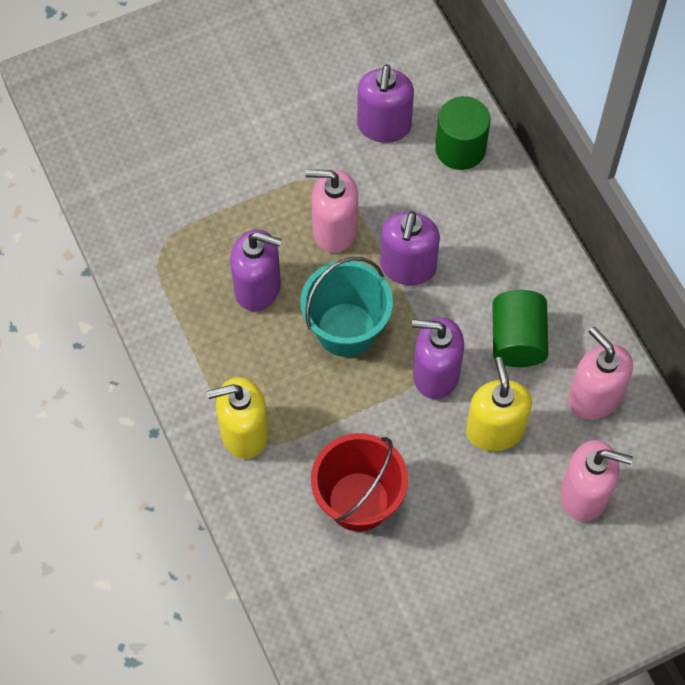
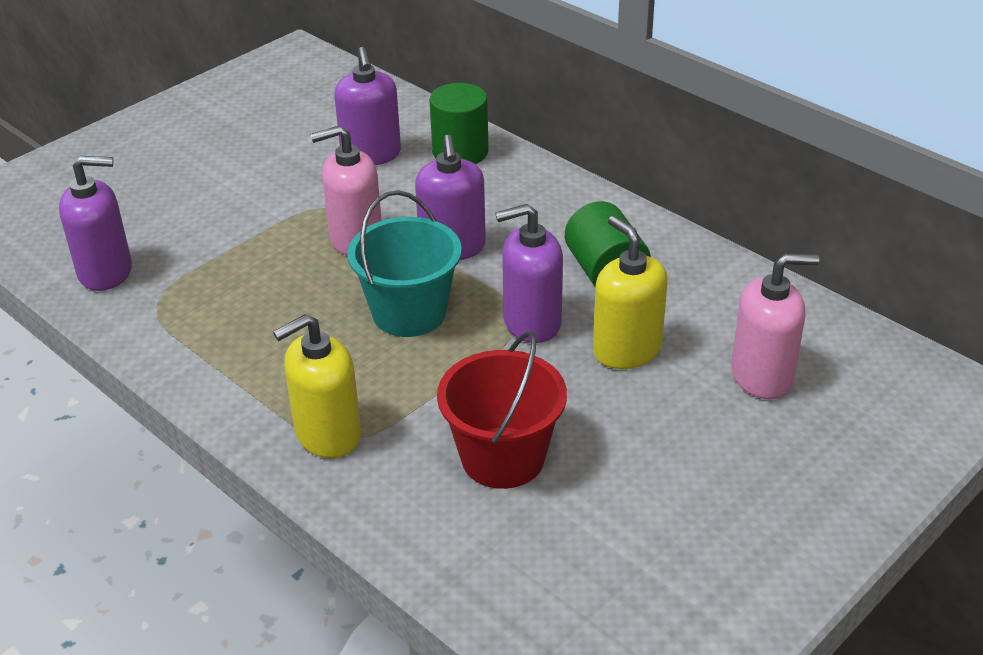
camera: 20 degrees left, 25 degrees down
purple soap dispenser [230,229,282,312] -> purple soap dispenser moved to [59,156,132,291]
pink soap dispenser [568,327,633,420] -> none

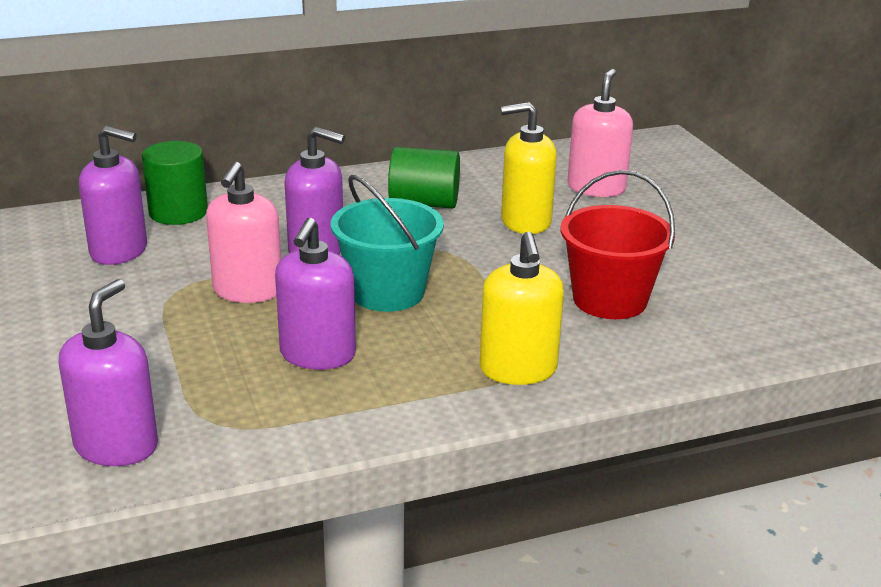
camera: 65 degrees left, 10 degrees down
purple soap dispenser [495,204,563,343] -> purple soap dispenser moved to [275,218,356,370]

